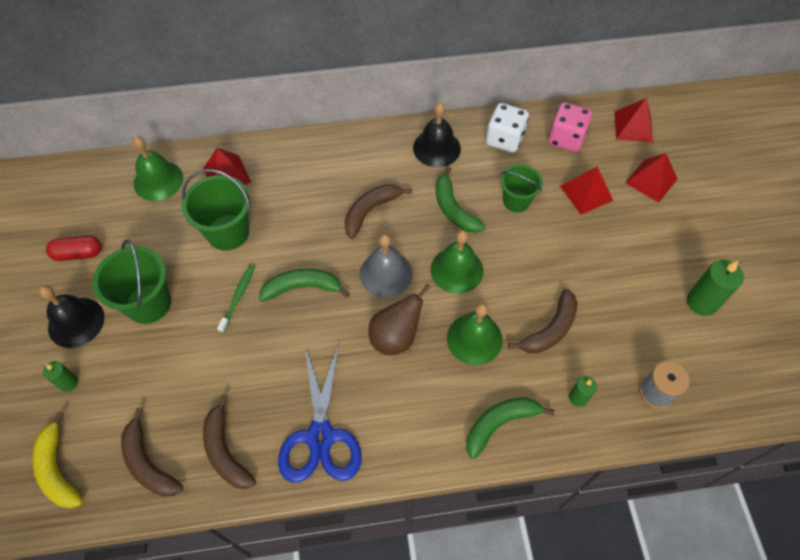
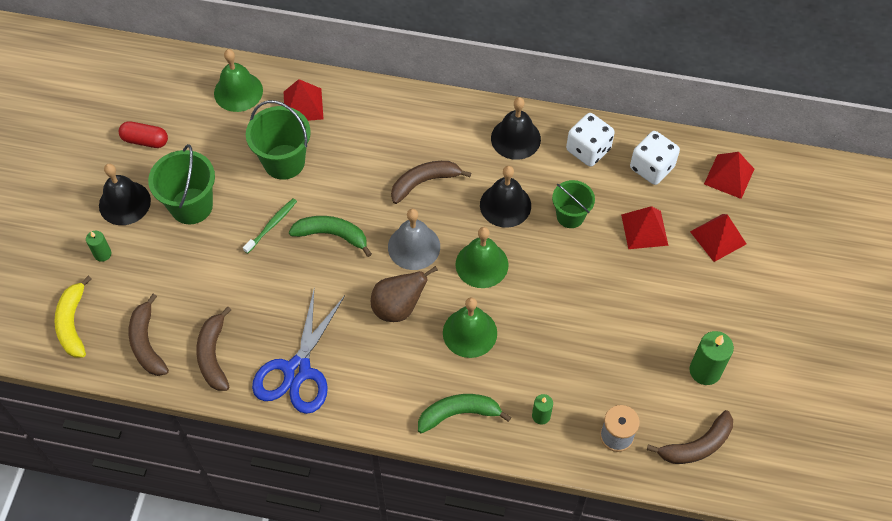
camera: 20 degrees right, 0 degrees up
green banana [436,166,486,233] -> black bell [480,166,531,228]
brown banana [508,289,578,353] -> brown banana moved to [647,410,733,464]
pink dice [548,102,592,152] -> white dice [630,131,680,185]

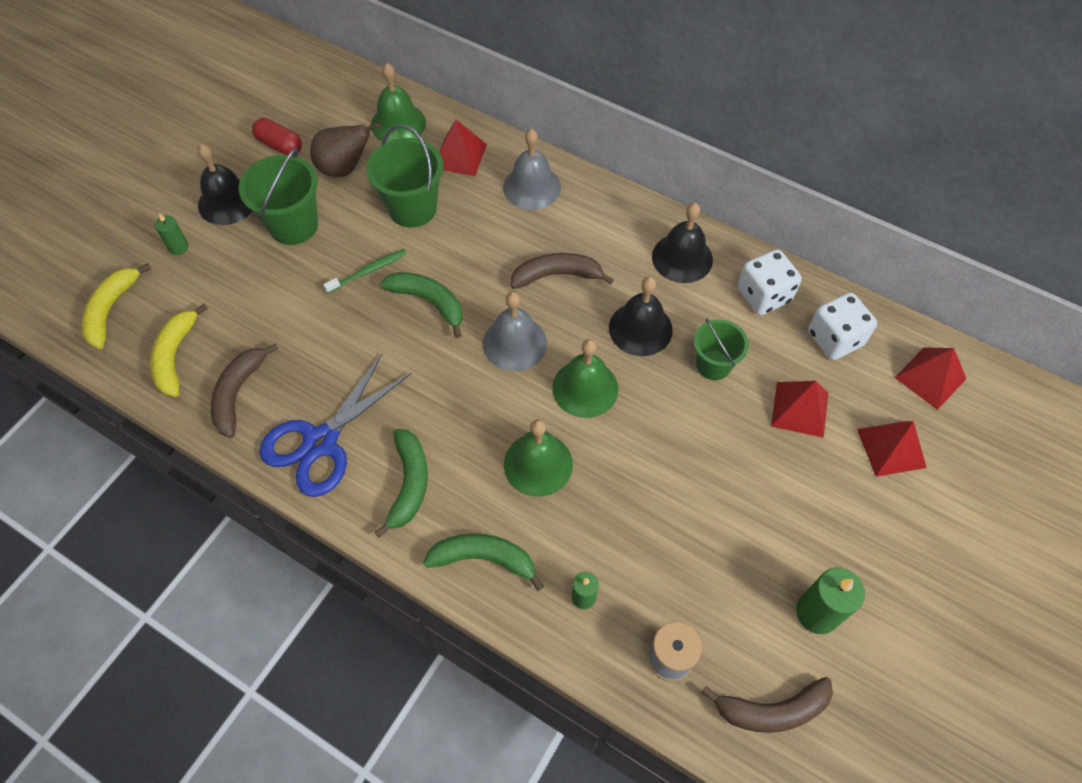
camera: 20 degrees right, 0 degrees up
brown banana [129,294,169,376] -> yellow banana [150,304,208,397]
brown pear [371,266,438,322] -> brown pear moved to [310,122,381,177]
none -> green banana [374,429,428,538]
none -> grey bell [503,129,561,210]

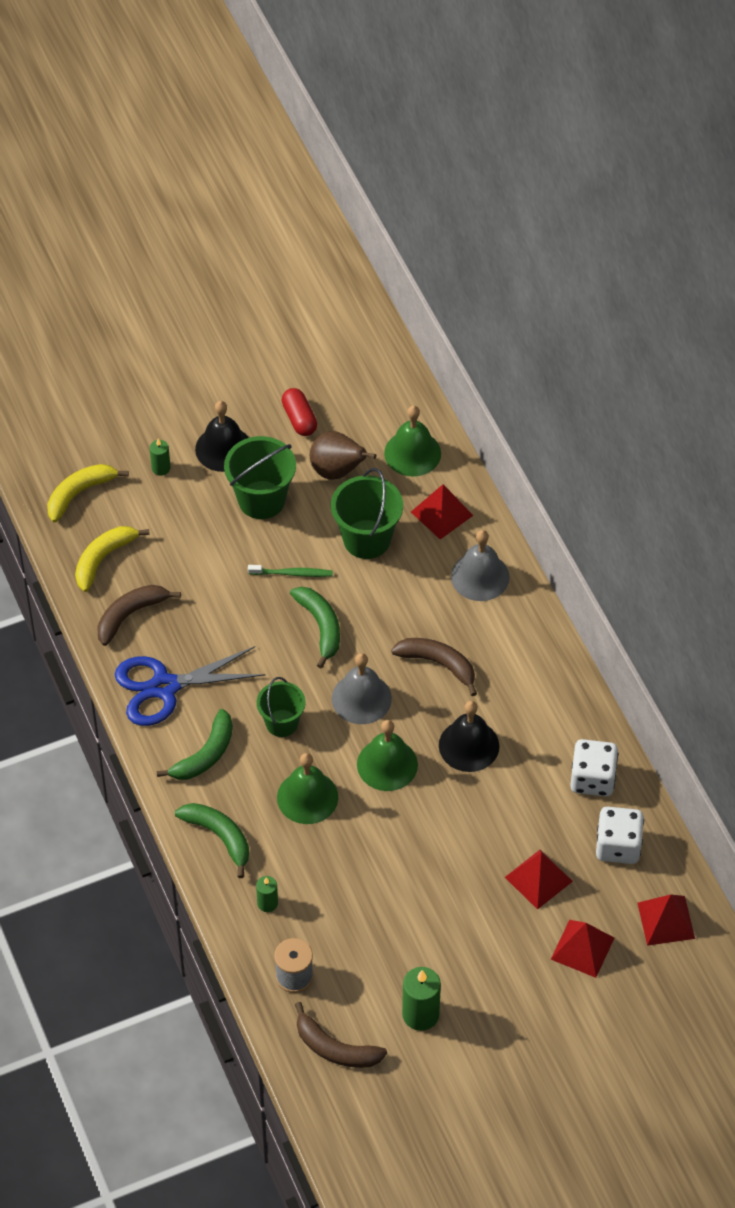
camera: 35 degrees right, 5 degrees down
black bell [652,203,713,283] -> none
green bucket [694,318,749,380] -> green bucket moved to [257,677,306,737]

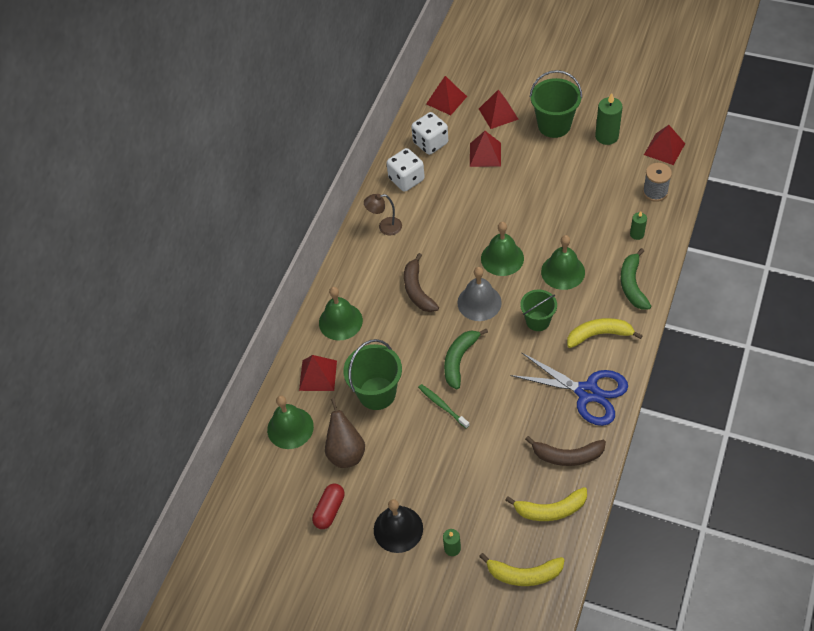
camera: 130 degrees left, 0 degrees up
green banana [157,709,233,780] -> yellow banana [567,318,643,348]
green bucket [224,436,296,519] -> green bucket moved to [530,70,582,138]
brown banana [295,1002,387,1068] -> red pyramid [644,125,685,165]
black bell [439,701,499,772] -> none
grey bell [451,530,510,601] -> green bell [319,287,363,340]
none -> brown lamp [364,194,402,236]

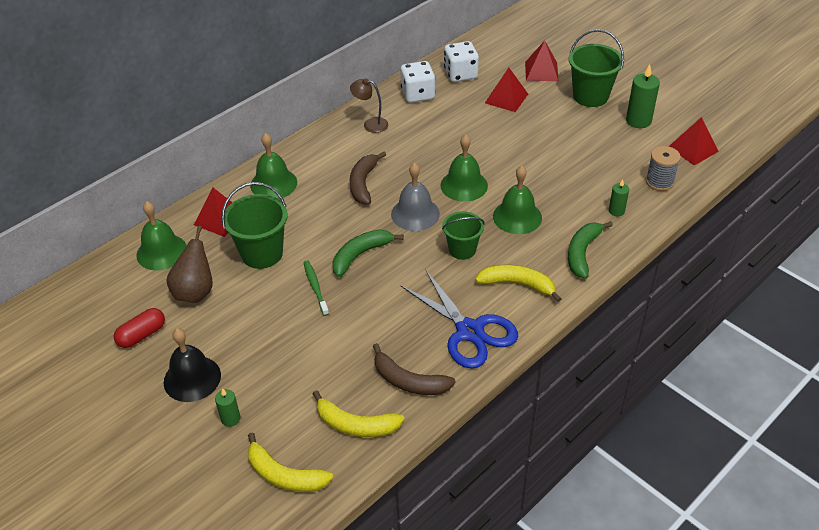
camera: 20 degrees right, 10 degrees down
red pyramid [426,76,467,115] -> none

